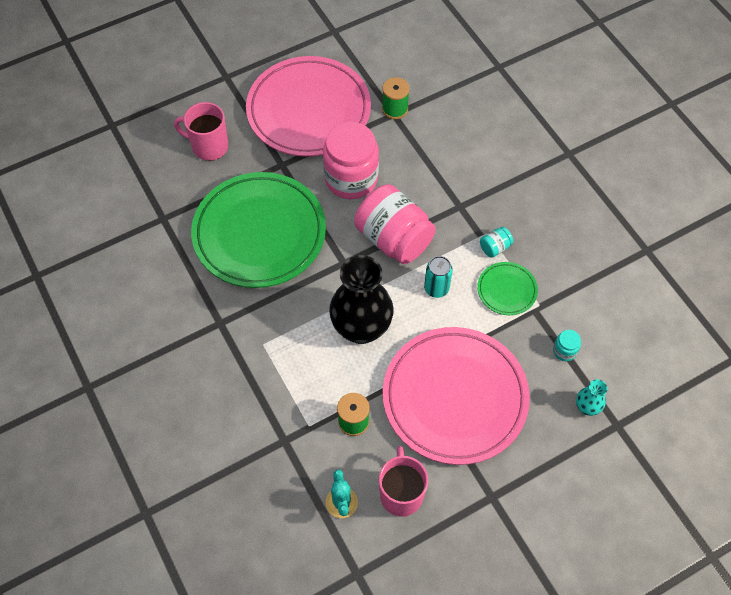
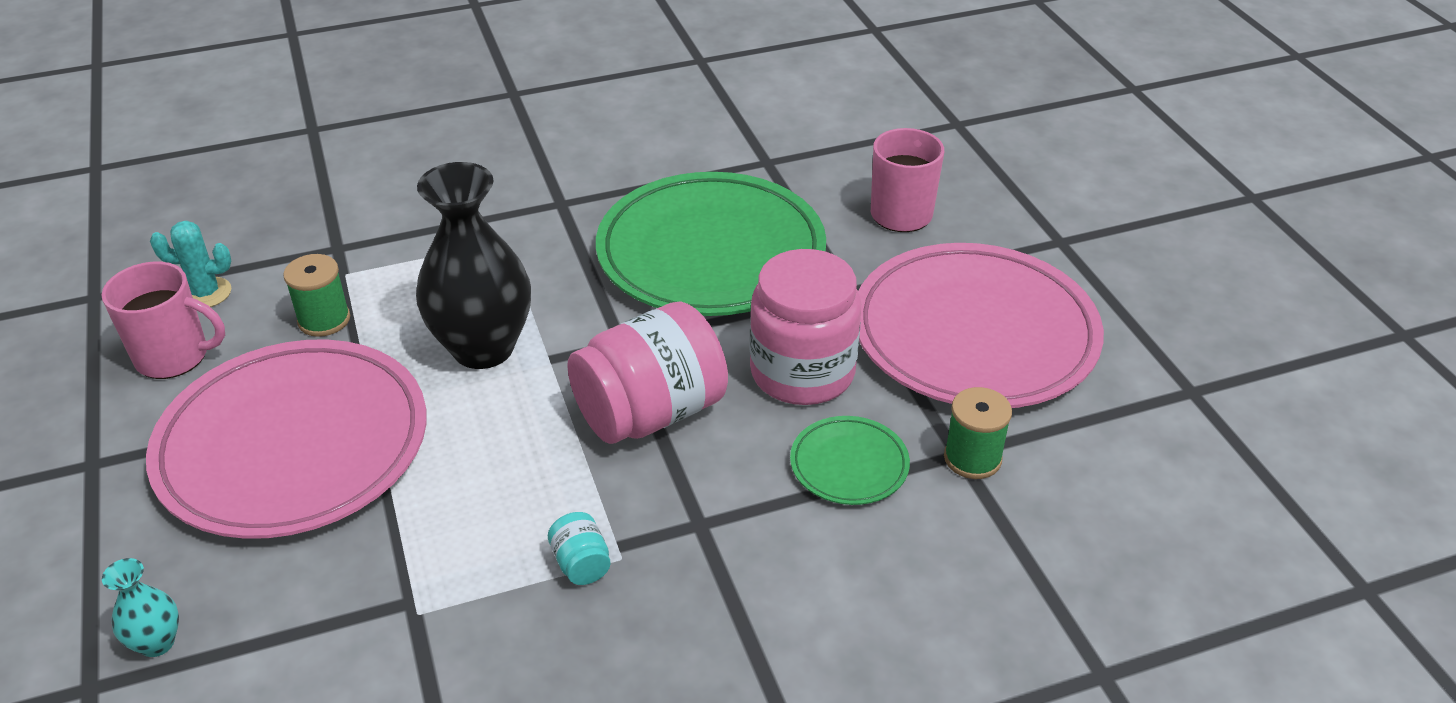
camera: 100 degrees right, 20 degrees down
turquoise can [424,256,453,298] -> none
green plate [477,262,538,315] -> green plate moved to [790,416,910,505]
turquoise jar [553,330,581,361] -> none

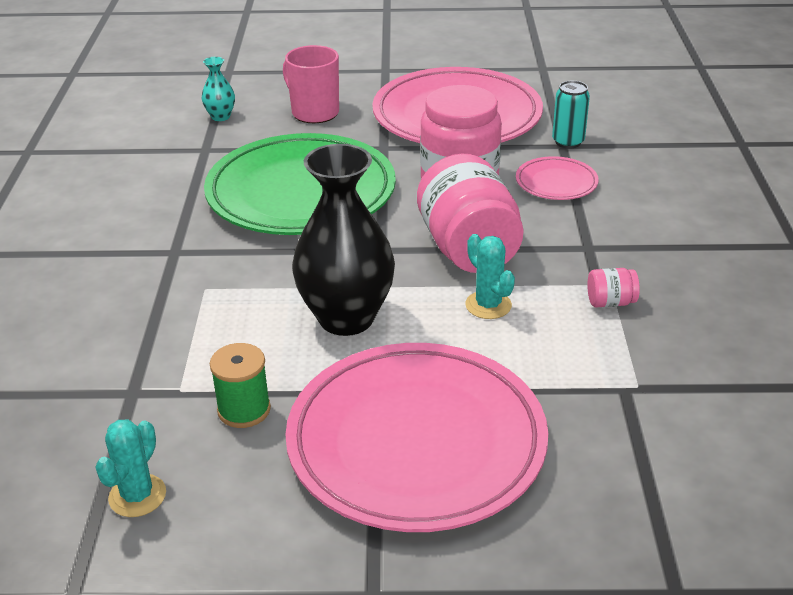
camera: 70 degrees left, 5 degrees down
pink mug [101,262,225,379] -> none
turquoise vase [102,558,179,657] -> turquoise vase moved to [202,57,235,121]
turquoise jar [548,512,610,585] -> pink jar [587,268,640,307]
green plate [790,416,910,505] -> pink plate [516,156,599,200]
green spool [944,387,1012,479] -> turquoise can [552,81,590,148]
none -> turquoise cactus [465,234,515,319]

